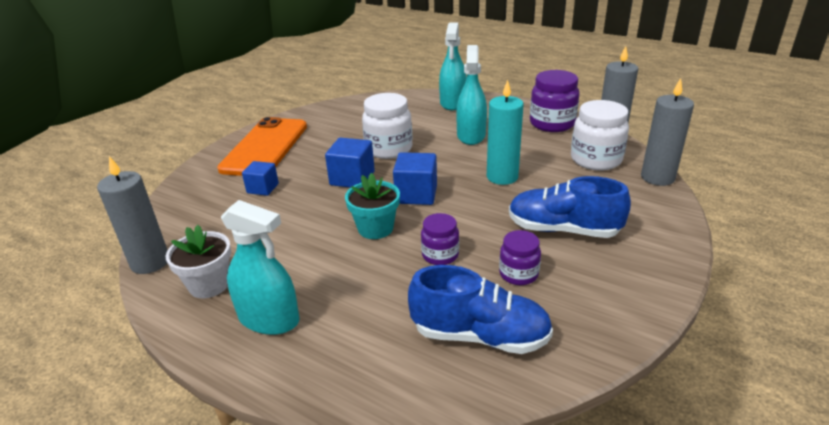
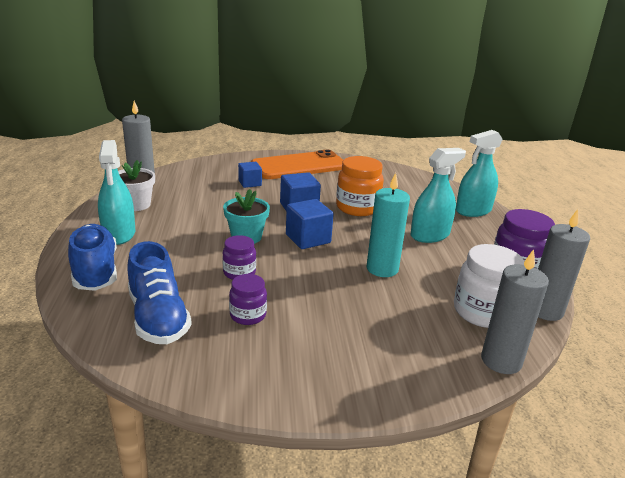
camera: 50 degrees right, 5 degrees down
white jar [362,93,412,159] -> orange jar [336,156,384,216]
blue shoe [509,176,631,238] -> blue shoe moved to [68,224,117,291]

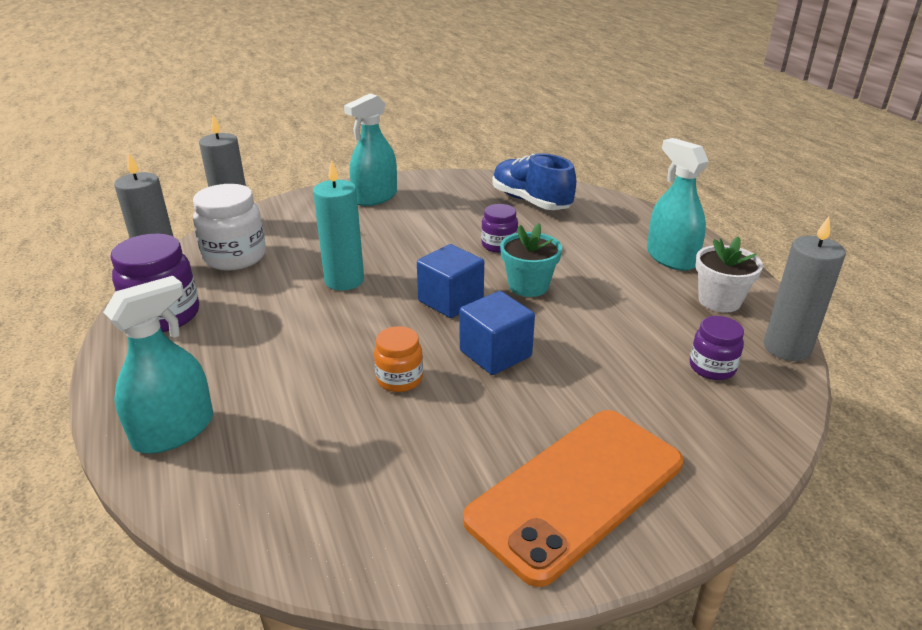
camera: 165 degrees right, 5 degrees up
blue shoe [68,224,117,291] -> none
purple jar [229,274,267,325] -> purple jar moved to [690,316,744,380]
blue cube [238,162,262,188] -> none
orange jar [336,156,384,216] -> orange jar [374,326,423,392], size x0.59
turquoise spray bottle [410,148,466,243] -> turquoise spray bottle moved to [344,94,397,206]

